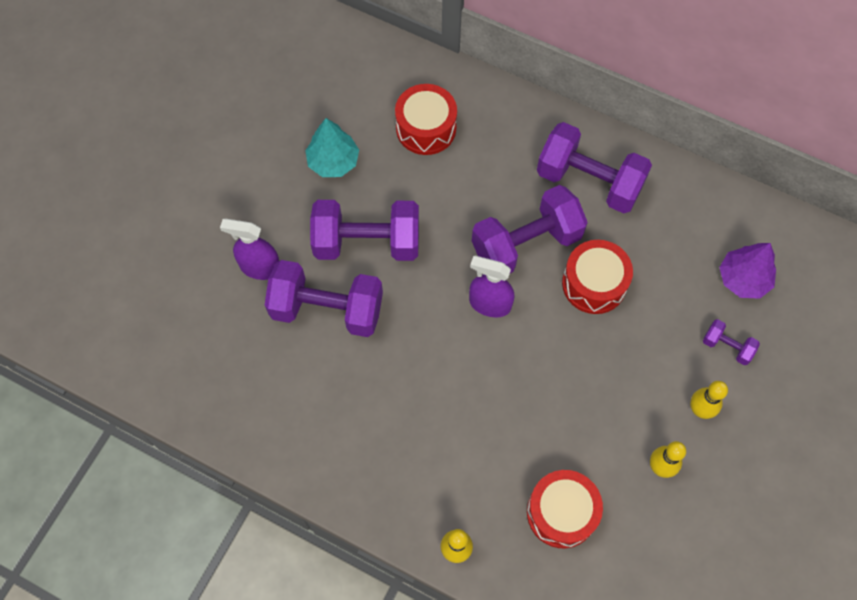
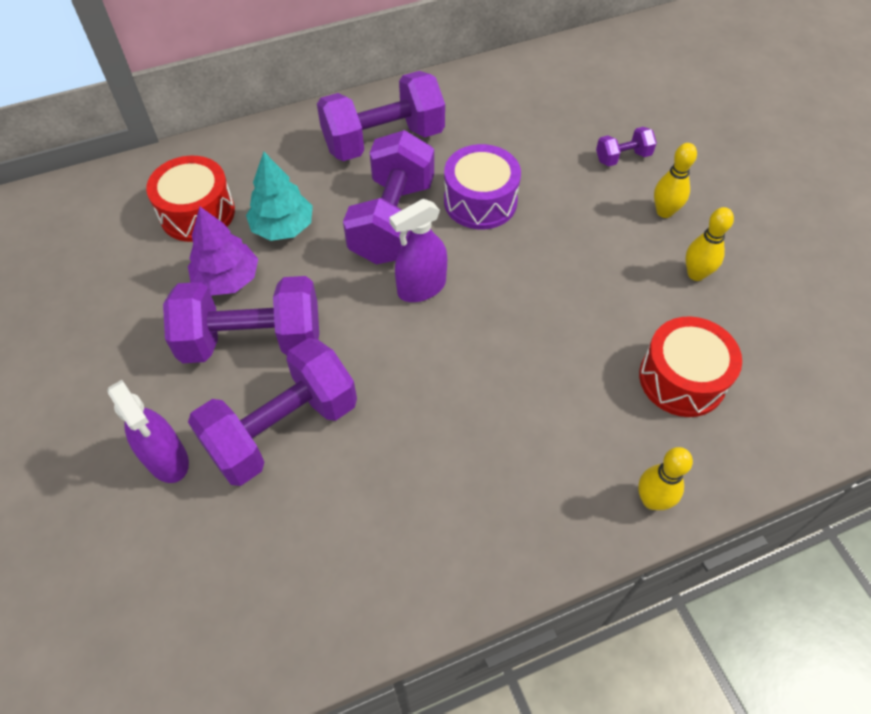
camera: 50 degrees left, 10 degrees down
purple spray bottle [220,218,279,280] -> purple spray bottle turned 90 degrees counterclockwise [107,380,189,483]
turquoise tree [305,118,359,177] -> turquoise tree moved to [246,152,313,241]
purple dumbbell [310,200,419,261] -> purple dumbbell turned 45 degrees clockwise [163,276,319,363]
red drum [562,240,633,314] -> purple drum [444,144,521,230]
purple tree [719,243,776,299] -> purple tree moved to [188,207,258,295]

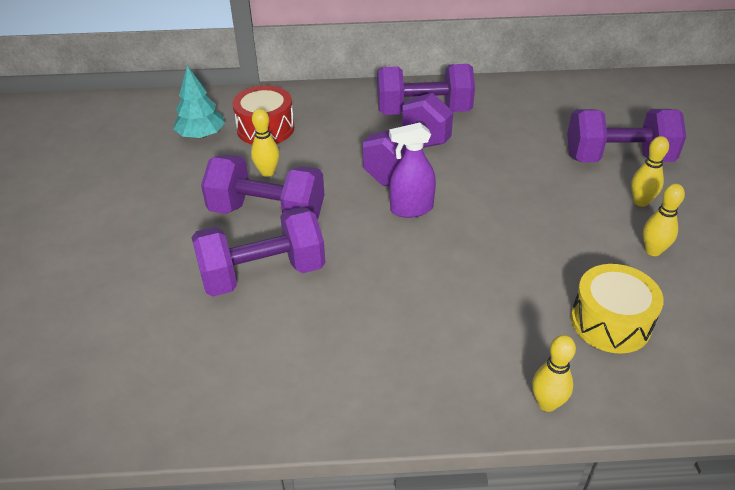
camera: 20 degrees right, 15 degrees down
purple spray bottle [107,380,189,483] -> none
purple tree [188,207,258,295] -> yellow bowling pin [251,109,279,177]
turquoise tree [246,152,313,241] -> turquoise tree moved to [173,66,225,138]
purple drum [444,144,521,230] -> none
purple dumbbell [596,127,657,166] -> purple dumbbell [567,109,686,162], size x2.19
red drum [639,317,742,417] -> yellow drum [571,264,664,354]

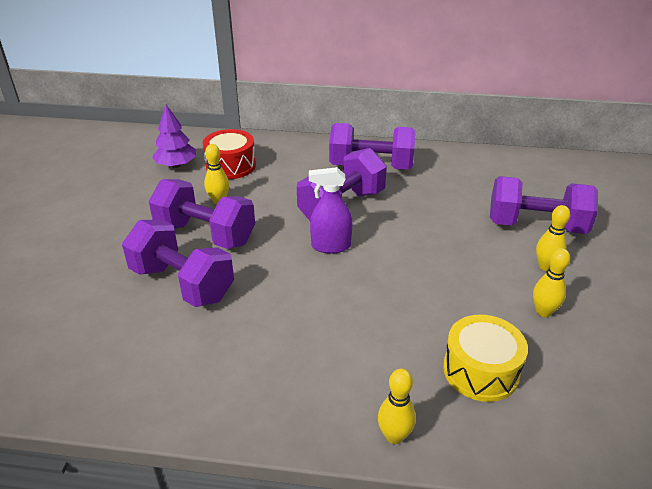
camera: 10 degrees right, 5 degrees down
turquoise tree [173,66,225,138] -> purple tree [152,104,196,168]
purple dumbbell [192,206,325,296] -> purple dumbbell turned 45 degrees clockwise [122,220,234,307]

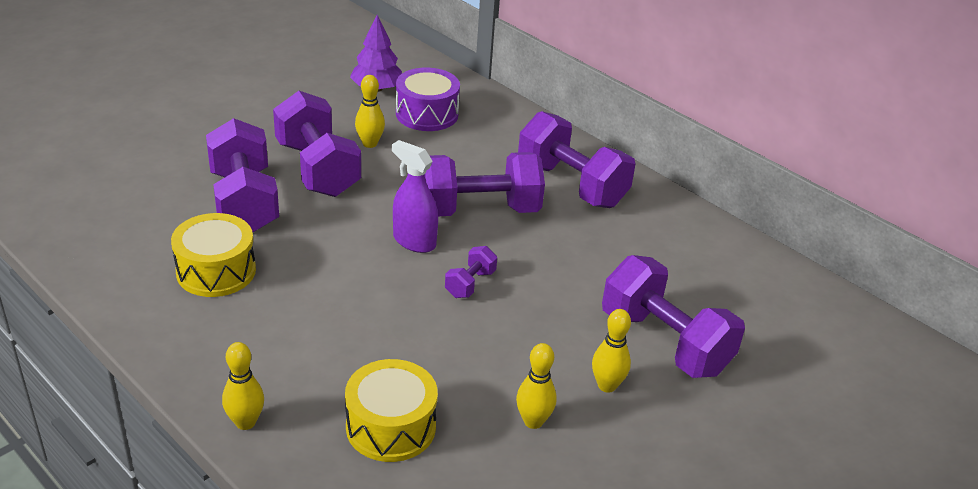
camera: 35 degrees right, 0 degrees up
red drum [203,129,256,179] -> purple drum [396,68,460,131]
none -> yellow drum [171,213,256,297]
none -> purple dumbbell [445,246,497,298]

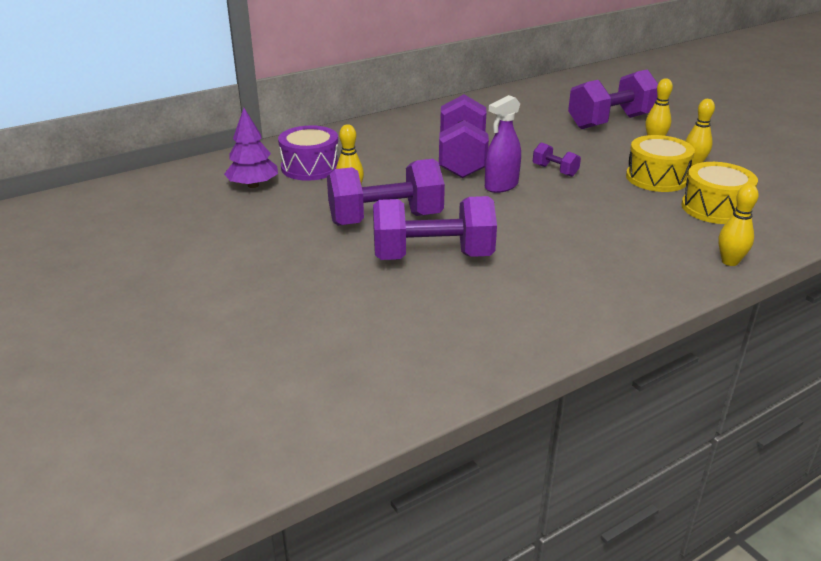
camera: 75 degrees left, 5 degrees down
yellow drum [171,213,256,297] -> yellow drum moved to [626,135,695,192]
purple dumbbell [518,111,635,208] -> none

